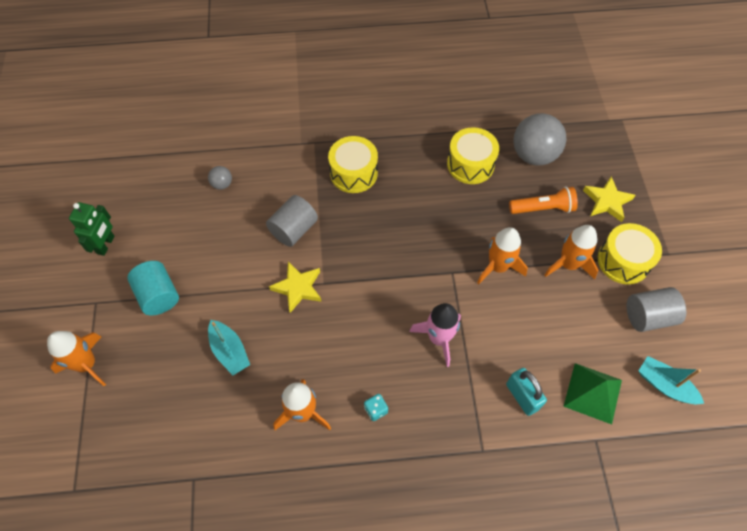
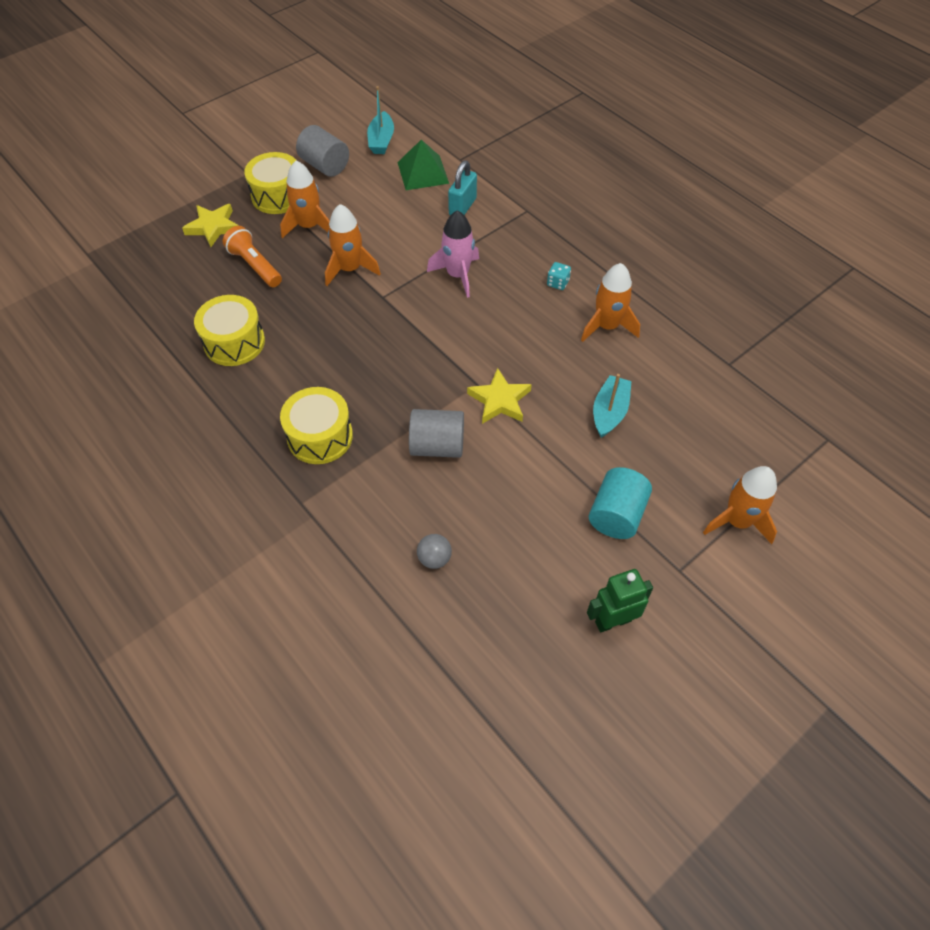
camera: 125 degrees left, 5 degrees down
grey ball [513,113,566,165] -> none

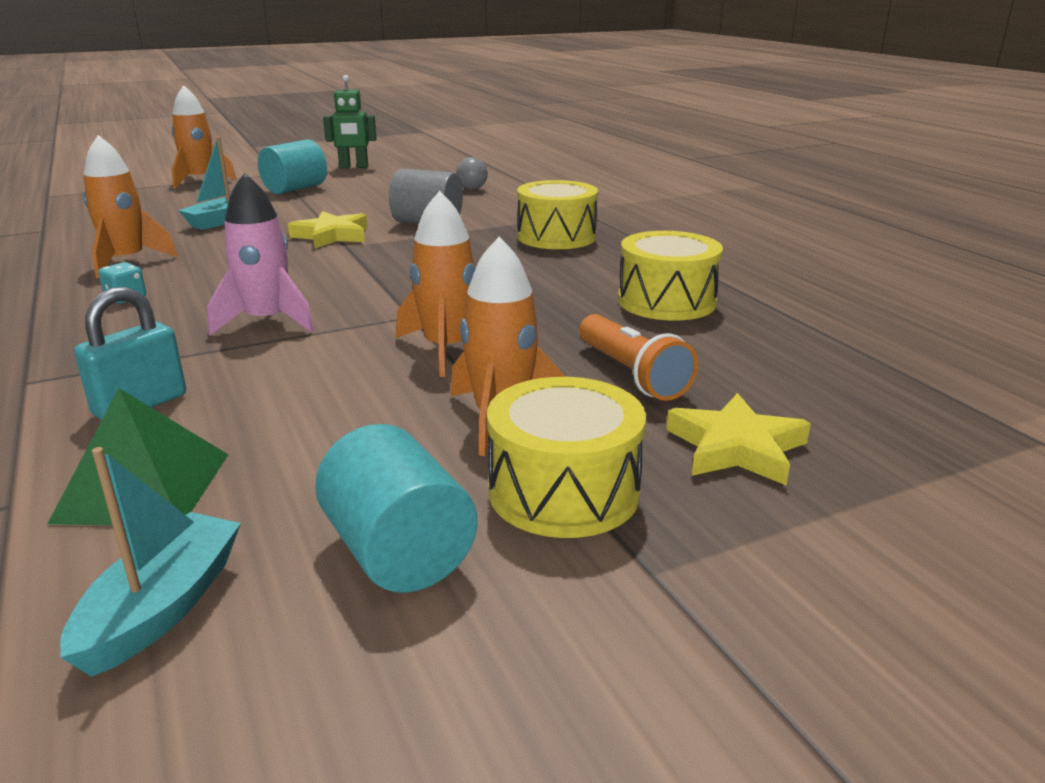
camera: 165 degrees left, 30 degrees down
grey cylinder [296,125,349,177] -> turquoise cylinder [315,424,478,593]

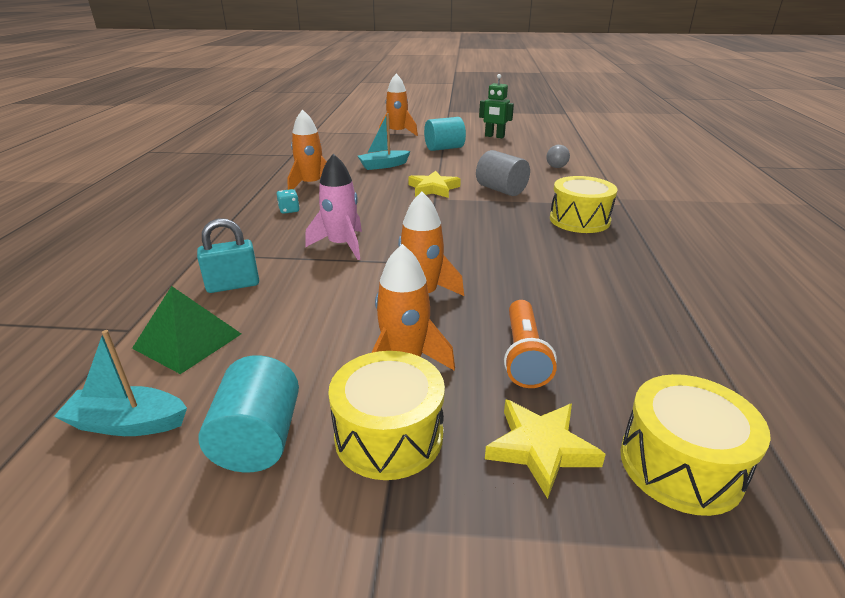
camera: 30 degrees right, 5 degrees up
turquoise boat [60,447,241,677] -> turquoise boat turned 135 degrees counterclockwise [54,330,187,436]
yellow drum [618,231,723,321] -> yellow drum moved to [620,374,771,516]

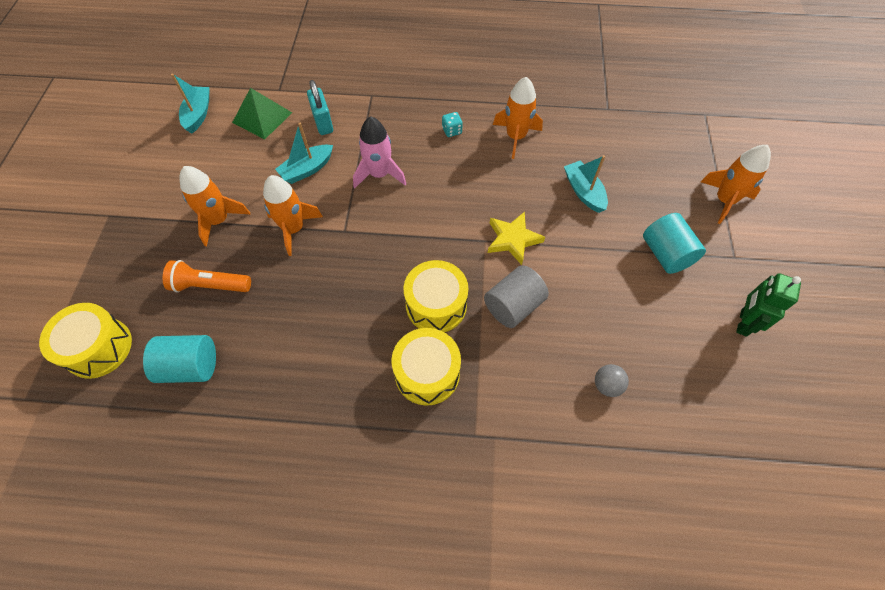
camera: 90 degrees right, 30 degrees up
turquoise cylinder [199,355,299,472] -> turquoise cylinder moved to [143,335,216,383]
yellow drum [328,351,445,480] -> yellow drum moved to [404,260,468,332]
yellow star [485,399,606,499] -> none
none -> turquoise boat [275,123,333,184]

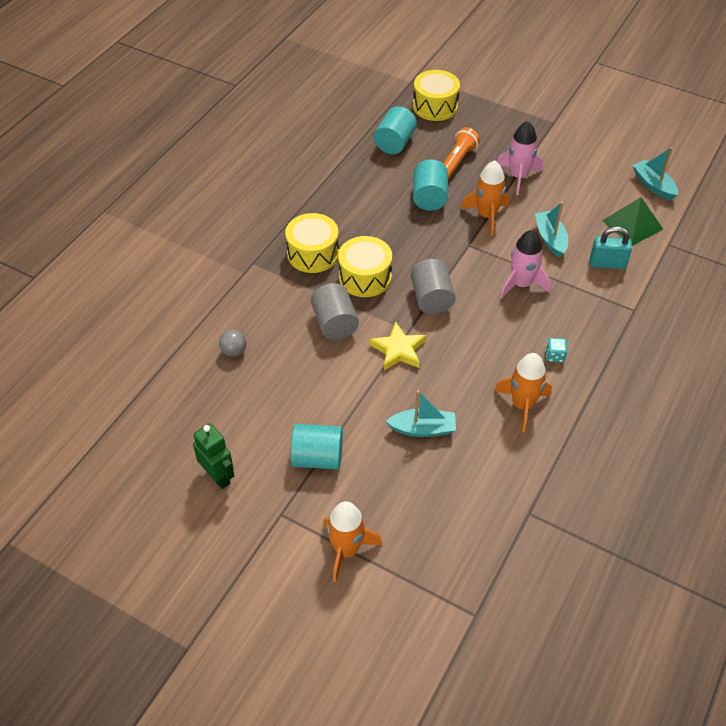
camera: 115 degrees right, 10 degrees down
turquoise boat [171,74,210,134] -> turquoise boat turned 150 degrees counterclockwise [633,147,678,200]
orange rocket [180,166,250,246] -> pink rocket [497,121,543,195]
none -> grey cylinder [411,259,456,314]
none -> turquoise cylinder [413,160,448,211]

